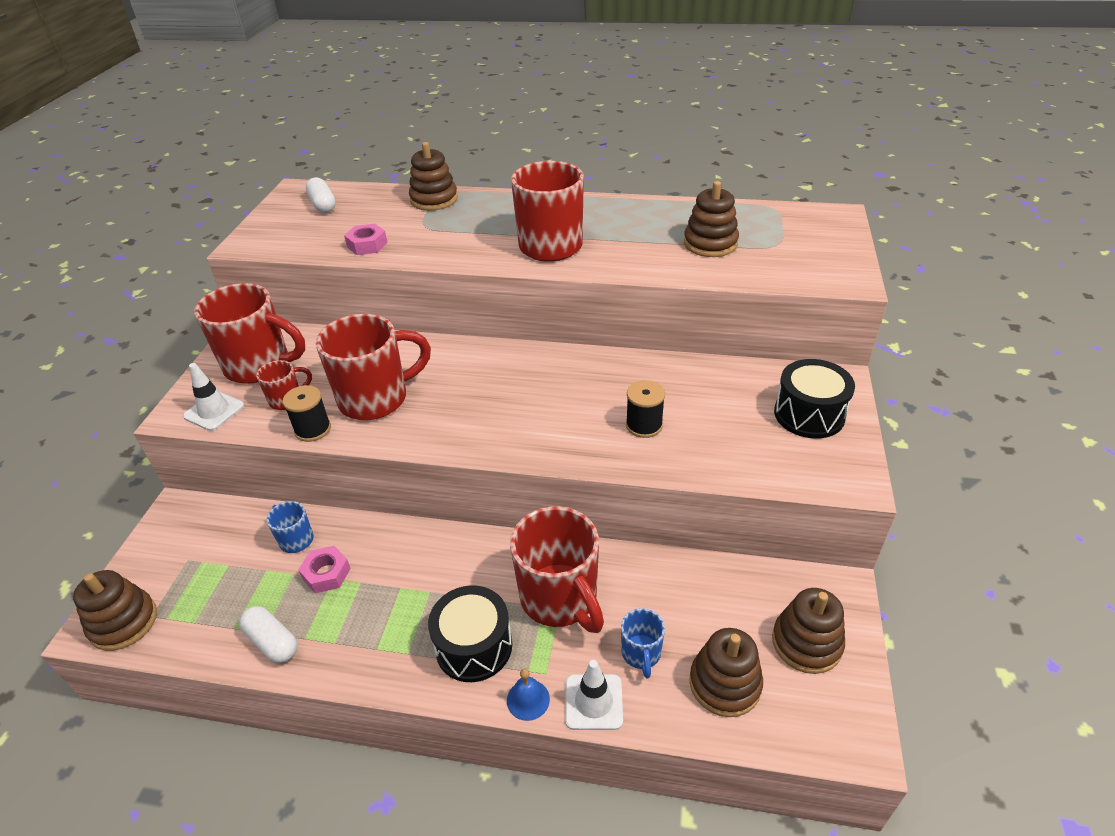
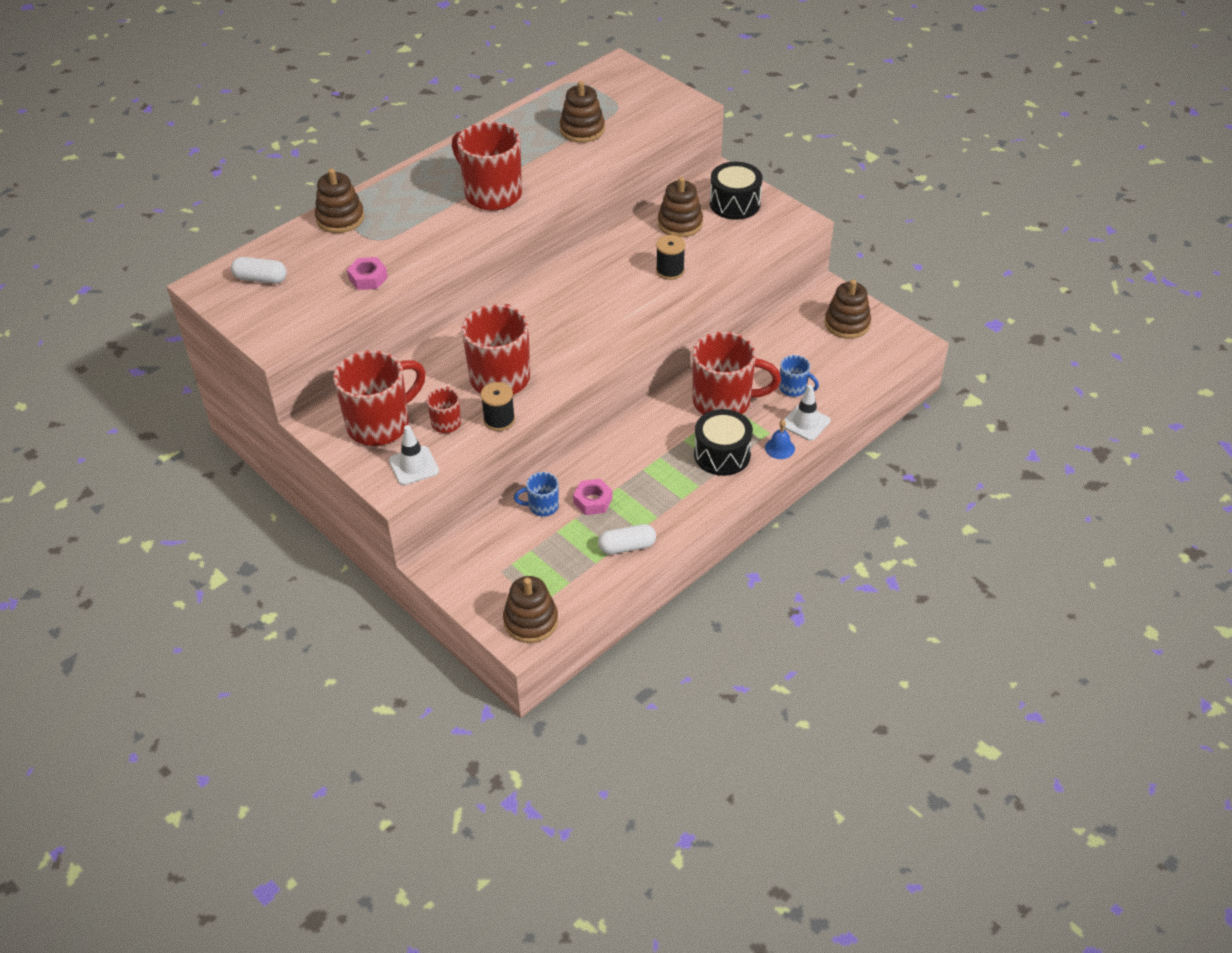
camera: 55 degrees left, 5 degrees up
brown stacking toy [689,628,763,717] -> brown stacking toy moved to [658,177,703,237]

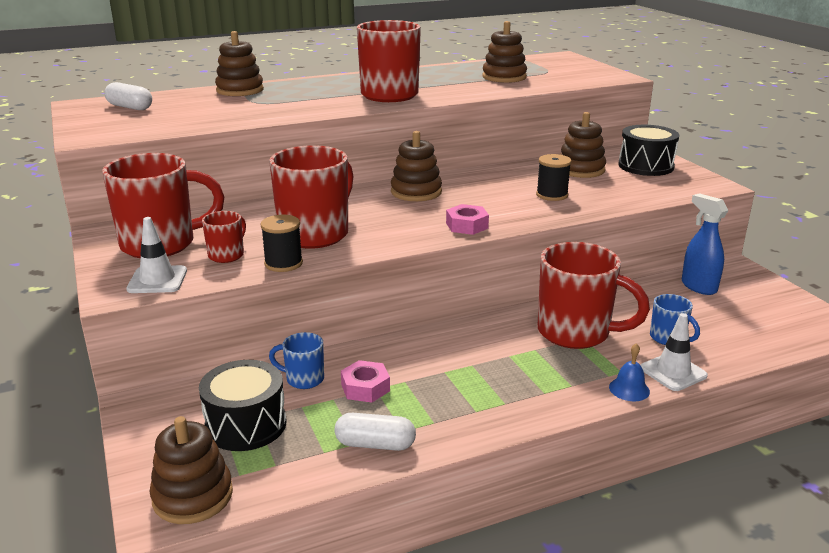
camera: 20 degrees right, 20 degrees down
pink nut [347,257,388,290] -> pink nut moved to [446,204,489,235]
black drum [694,409,753,476] -> black drum moved to [199,360,286,451]
brown stacking toy [825,279,871,339] -> brown stacking toy moved to [391,131,442,201]
none -> blue spray bottle [682,193,728,295]

